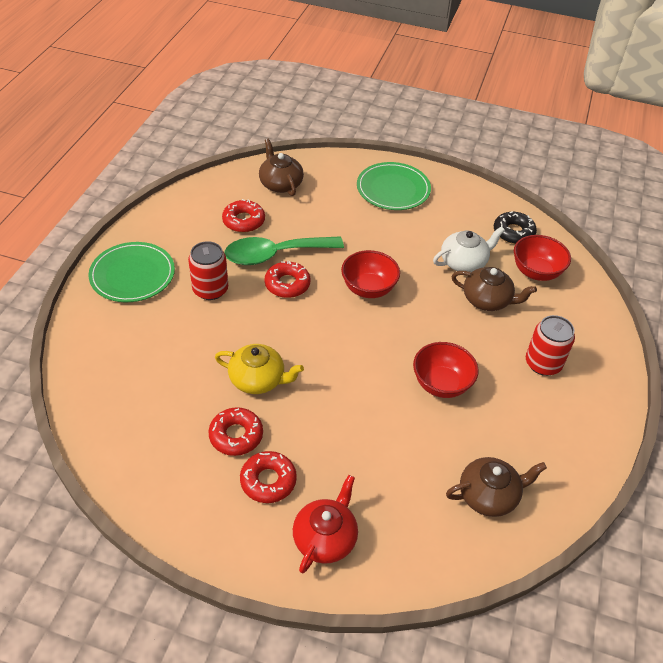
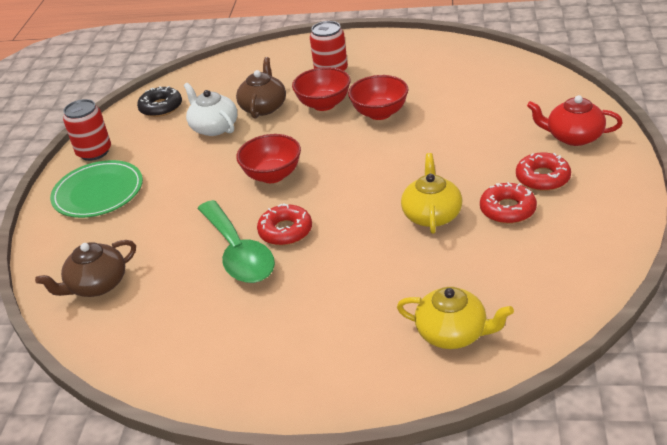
camera: 95 degrees left, 10 degrees down
green plate [89,242,175,302] -> none
red can [188,241,228,300] -> red can moved to [63,99,111,161]
red donut [222,199,265,233] -> none
brown teapot [446,457,547,517] -> none
red bowl [514,235,571,281] -> red bowl moved to [292,67,350,111]
none -> yellow teapot [397,287,514,349]

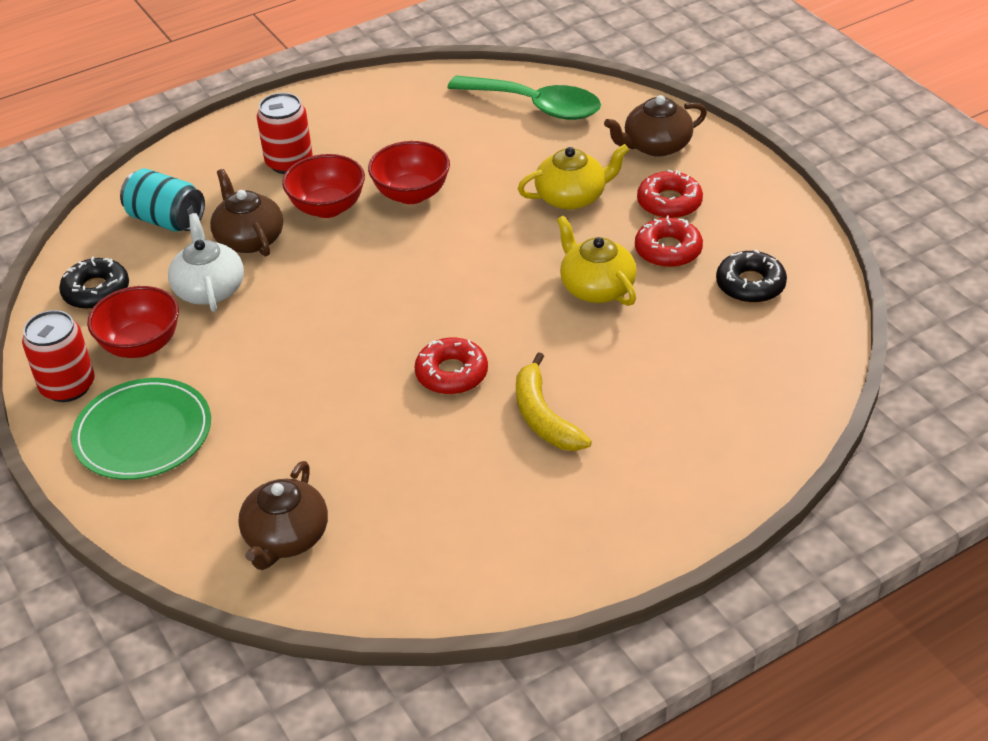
camera: 40 degrees left, 5 degrees up
white teapot [184,83,237,136] -> white teapot turned 60 degrees clockwise [168,213,244,312]
green spoon [197,200,275,283] -> green spoon moved to [447,75,601,120]
red bowl [236,134,301,183] -> red bowl moved to [87,286,179,358]
yellow teapot [397,287,514,349] -> yellow teapot moved to [518,144,629,210]
red teapot [527,95,623,146] -> brown teapot [604,95,707,157]
none -> turquoise can [120,168,205,232]
none -> yellow banana [516,352,592,451]
none -> black donut [716,250,787,303]

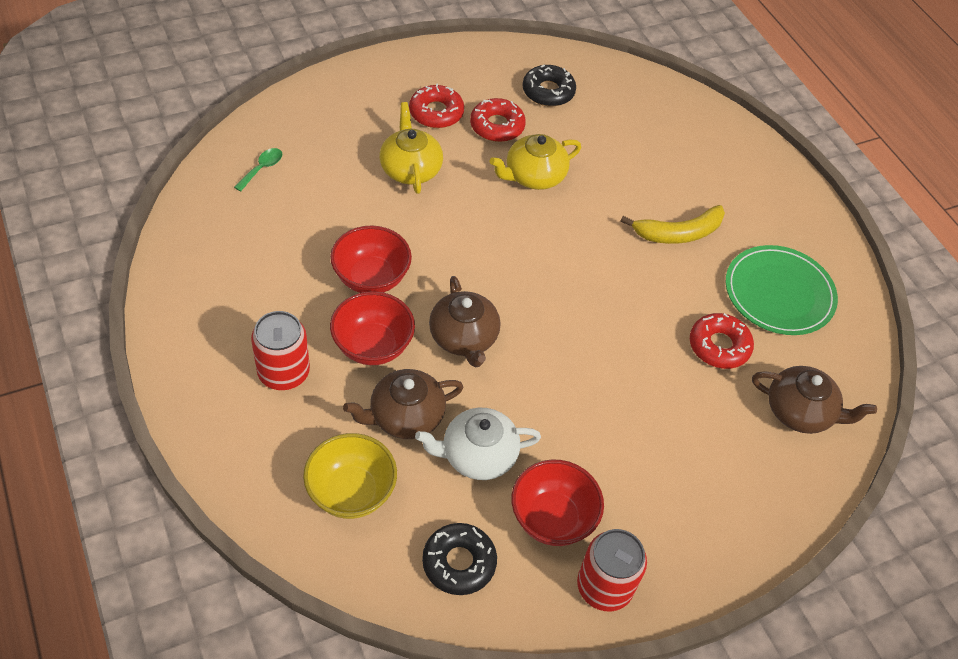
camera: 90 degrees left, 10 degrees up
green plate [71,378,211,480] -> green plate moved to [726,245,838,335]
turquoise can [120,168,205,232] -> yellow bowl [303,433,397,519]
red donut [414,338,488,394] -> red donut moved to [690,313,754,369]
green spoon [447,75,601,120] -> green spoon [234,148,282,191], size x0.41
brown teapot [604,95,707,157] -> brown teapot moved to [429,276,501,367]

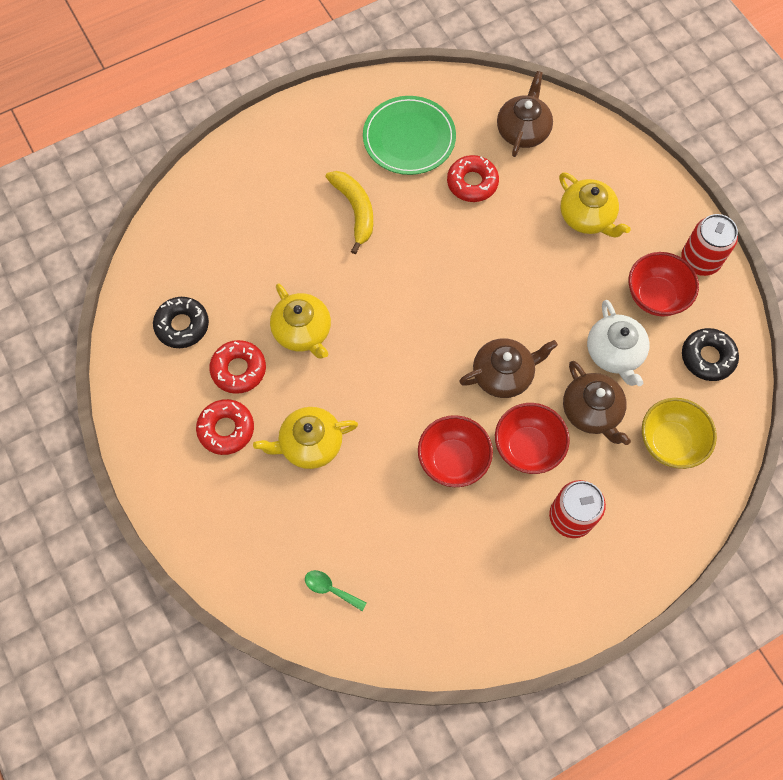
camera: 90 degrees left, 15 degrees up
none -> yellow teapot [559,172,631,237]

